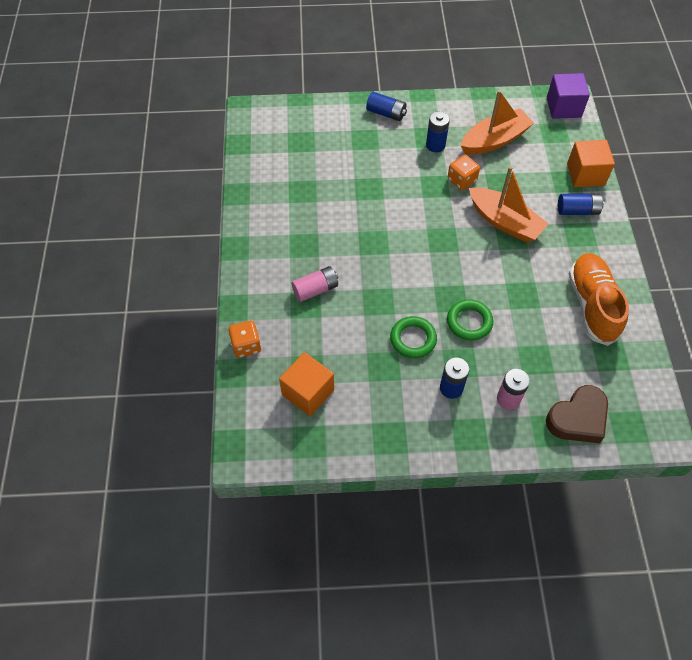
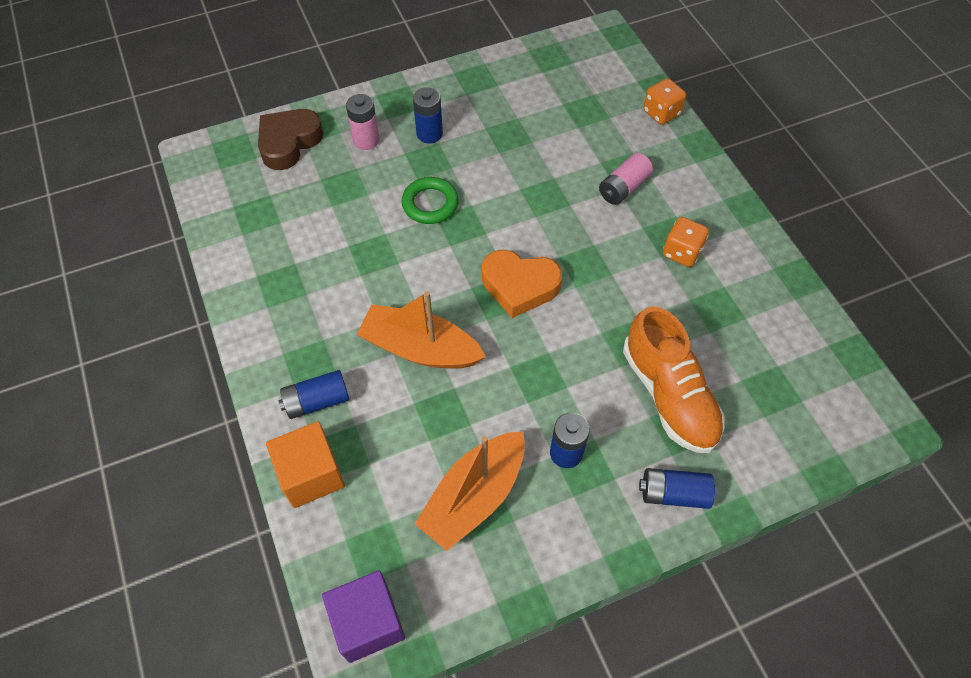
camera: 160 degrees right, 0 degrees up
orange cube [279,352,334,416] -> none
green ring [390,316,437,358] -> none
orange dice [448,155,480,190] -> orange dice moved to [663,217,709,267]
orange shoe [569,253,629,346] -> orange shoe moved to [623,306,725,453]
none -> orange heart [482,250,562,318]

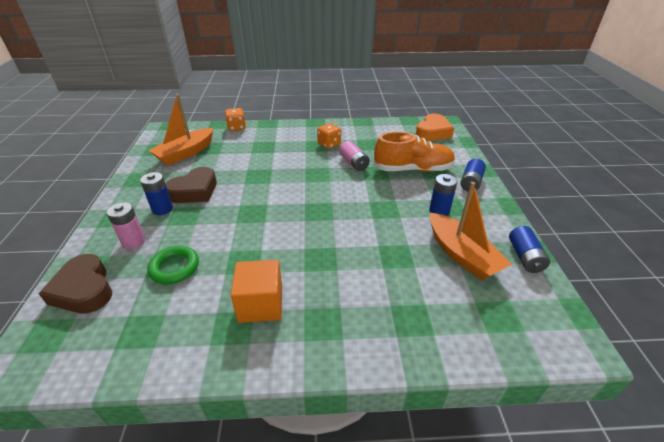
camera: 70 degrees left, 20 degrees down
orange cube [266,421,345,508] -> orange cube moved to [231,260,282,323]
blue battery [278,370,349,419] -> blue battery moved to [509,226,550,273]
purple cube [322,570,405,663] -> none
orange boat [357,291,486,369] -> orange boat moved to [148,94,214,165]
green ring [402,177,459,224] -> green ring moved to [147,246,199,284]
orange heart [482,250,562,318] -> orange heart moved to [416,114,454,141]
pink battery [599,153,653,205] -> pink battery moved to [339,141,370,171]
none -> brown heart [166,167,217,203]

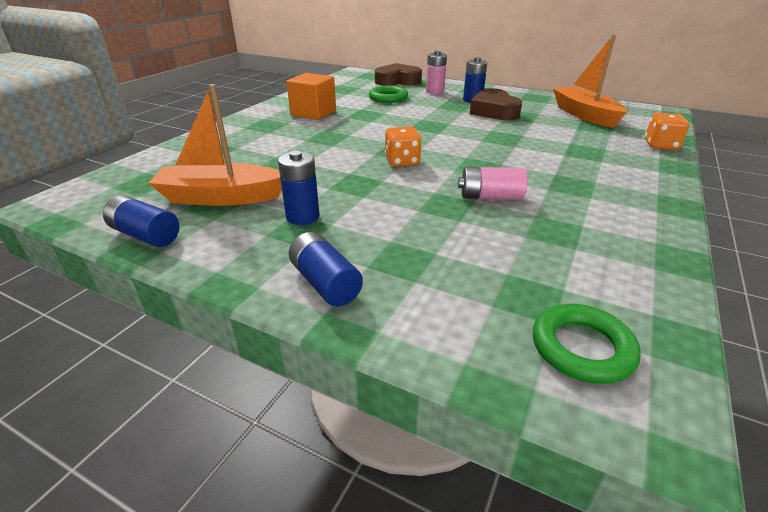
camera: 120 degrees right, 5 degrees down
orange dice [317,123,341,149] -> orange dice moved to [385,126,422,167]
orange shoe [373,132,455,172] -> none
orange heart [416,114,454,141] -> green ring [533,304,641,384]

